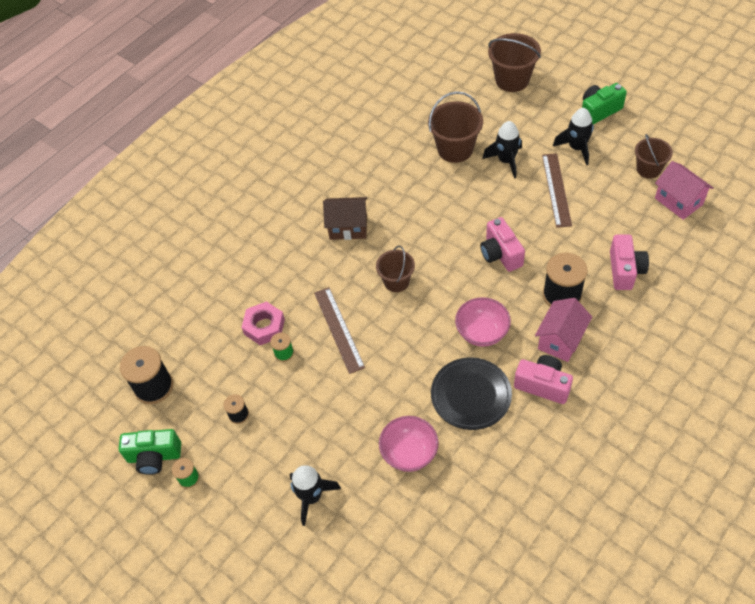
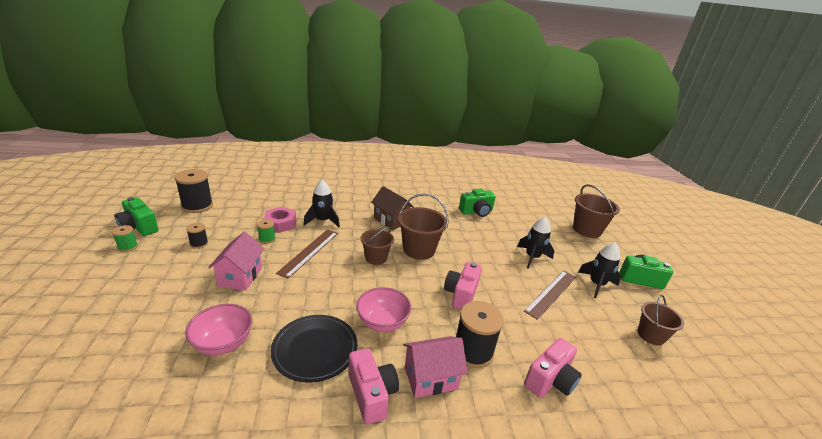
camera: 35 degrees right, 25 degrees down
black rocket [289,465,341,526] -> black rocket moved to [304,180,340,227]
brown bucket [428,91,483,163] -> brown bucket moved to [398,194,449,260]
pink house [655,161,713,220] -> pink house moved to [208,232,264,291]
none -> green camera [459,189,496,217]

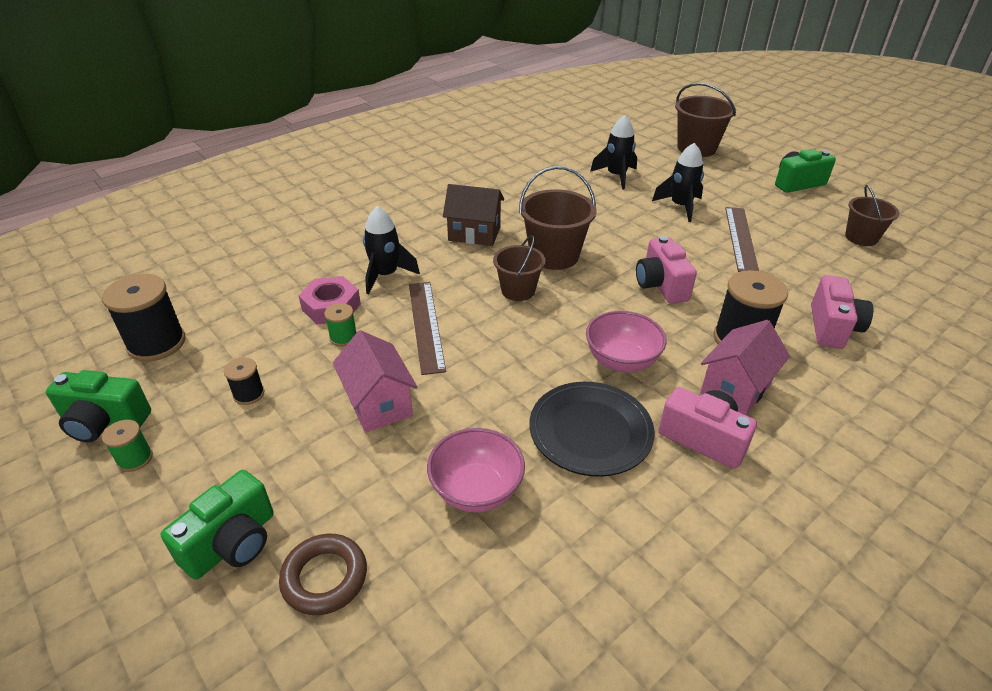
camera: 30 degrees left, 10 degrees up
green camera [459,189,496,217] -> green camera moved to [161,470,274,580]
black rocket [578,243,621,298] -> black rocket moved to [590,115,637,190]
none -> brown ring [279,534,367,615]

